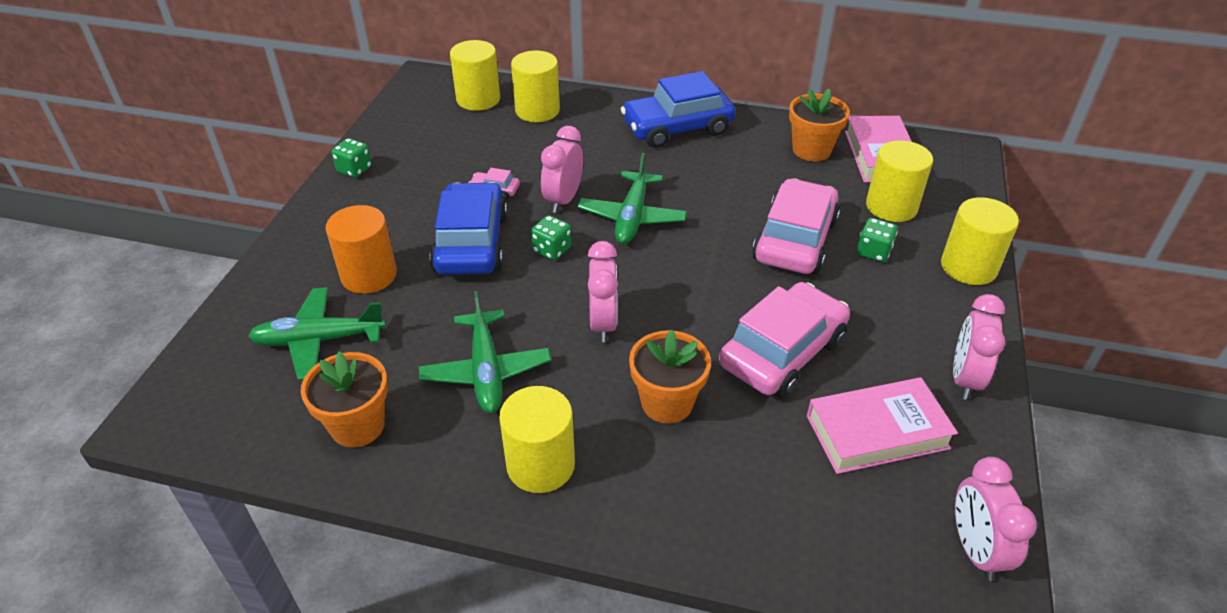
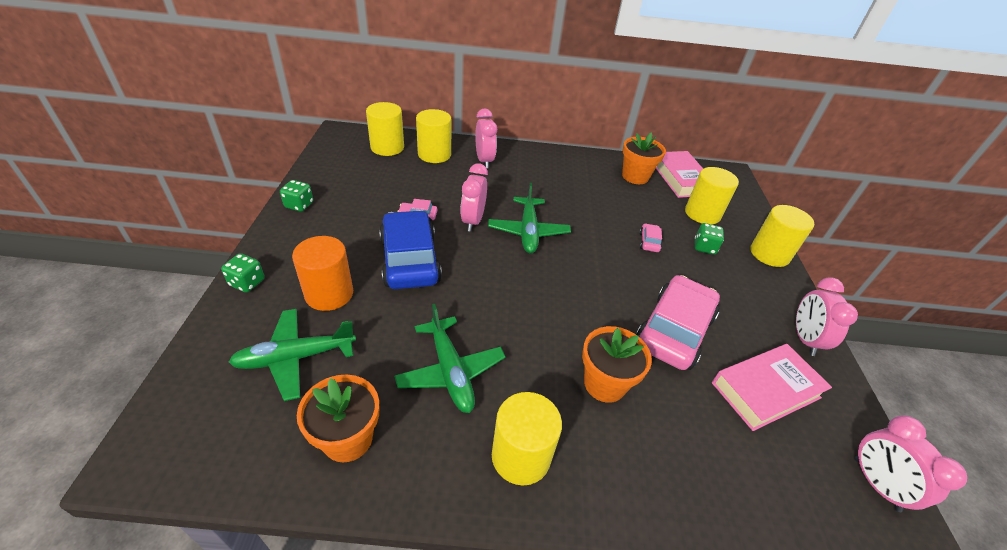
camera: 15 degrees left, 0 degrees up
green dice [531,215,571,260] -> green dice moved to [221,253,265,292]
pink clock [588,241,618,342] -> pink clock moved to [475,109,497,168]
blue car [621,71,736,148] -> none
pink car [752,178,840,274] -> pink car [640,223,662,252], size x0.41

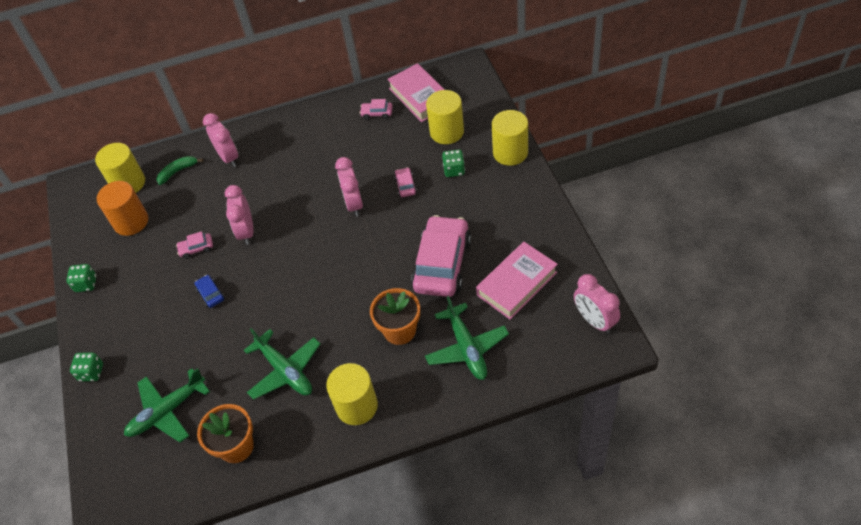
camera: 10 degrees left, 10 degrees up
orange cylinder [292,236,353,311] -> orange cylinder moved to [97,181,148,236]
blue car [379,210,442,289] -> blue car [195,275,225,308], size x0.41
yellow cylinder [416,109,451,163] -> green banana [156,156,203,185]
green plane [488,183,571,253] -> green plane moved to [425,296,509,380]
orange flower pot [622,132,666,184] -> pink car [360,99,393,119]
pink clock [796,277,858,356] -> pink clock moved to [335,157,363,217]

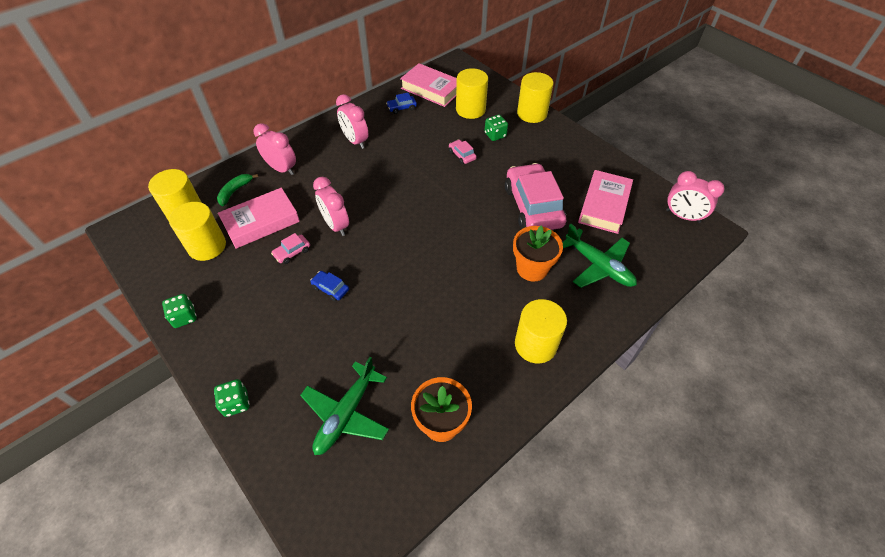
camera: 30 degrees left, 0 degrees up
orange cylinder [97,181,148,236] -> yellow cylinder [169,202,226,261]
green plane [244,328,321,400] -> none
pink clock [335,157,363,217] -> pink clock moved to [336,94,369,149]
pink car [360,99,393,119] -> blue car [386,93,417,114]
none -> pink book [218,188,300,249]

